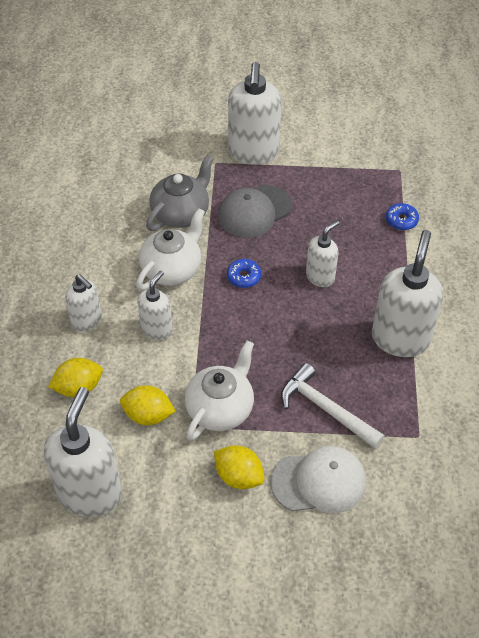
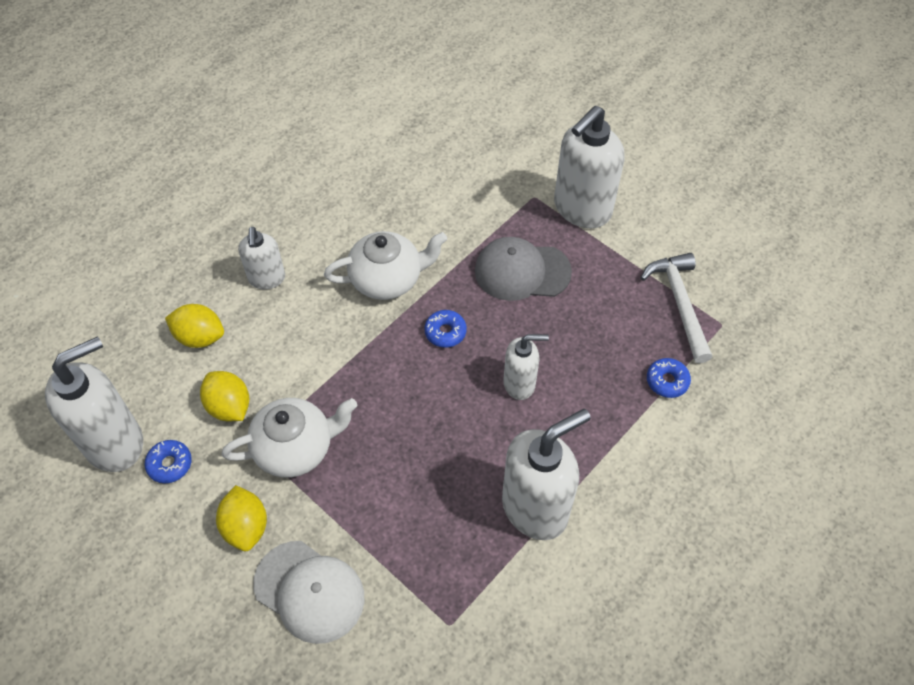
camera: 40 degrees right, 5 degrees up
white soap dispenser [137,271,172,340] -> none
grey teapot [146,155,214,231] -> none
white hammer [281,363,385,449] -> white hammer moved to [641,253,712,363]
none -> blue donut [144,440,192,483]

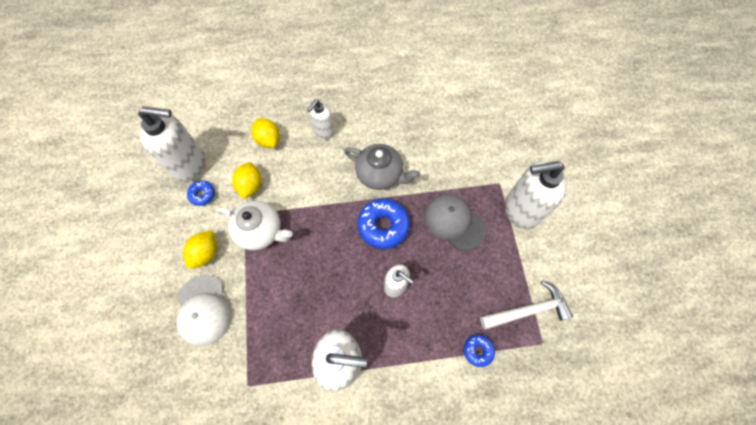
camera: 40 degrees right, 10 degrees up
white teapot [324,231,447,300] -> grey teapot [344,144,420,190]
blue donut [424,310,467,348] -> blue donut [357,198,410,249], size x1.89
white hammer [641,253,712,363] -> white hammer turned 45 degrees clockwise [480,281,573,330]

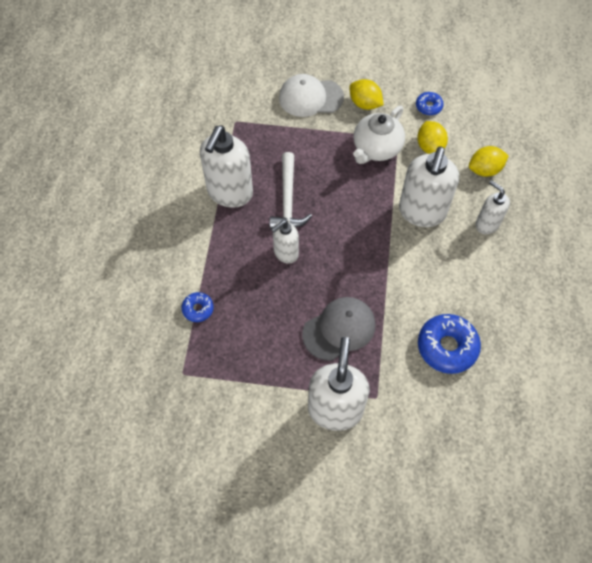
camera: 105 degrees right, 5 degrees down
white soap dispenser [138,107,206,183] -> white soap dispenser moved to [399,147,459,227]
yellow lemon [232,162,261,199] -> yellow lemon turned 60 degrees clockwise [417,121,448,154]
grey teapot [344,144,420,190] -> none
blue donut [357,198,410,249] -> blue donut moved to [418,314,481,374]
white hammer [480,281,573,330] -> white hammer moved to [270,152,312,229]

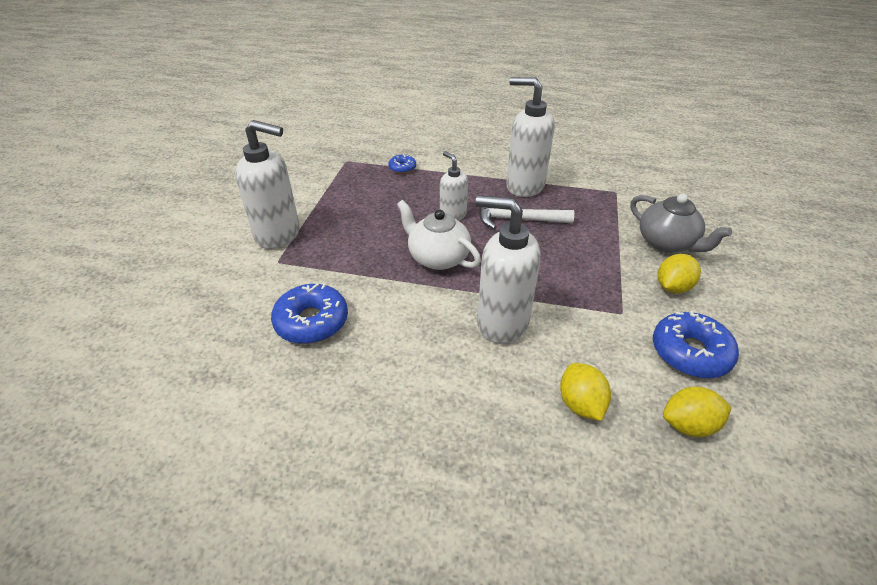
camera: 95 degrees right, 20 degrees down
white cap [279,74,344,117] -> grey teapot [630,194,732,253]
grey cap [302,297,375,361] -> none
white teapot [353,106,405,164] -> white teapot moved to [397,200,481,270]
blue donut [416,92,444,115] -> blue donut [653,311,739,378], size x1.89
yellow lemon [417,121,448,154] -> yellow lemon moved to [663,387,732,437]
white soap dispenser [476,180,510,234] -> none

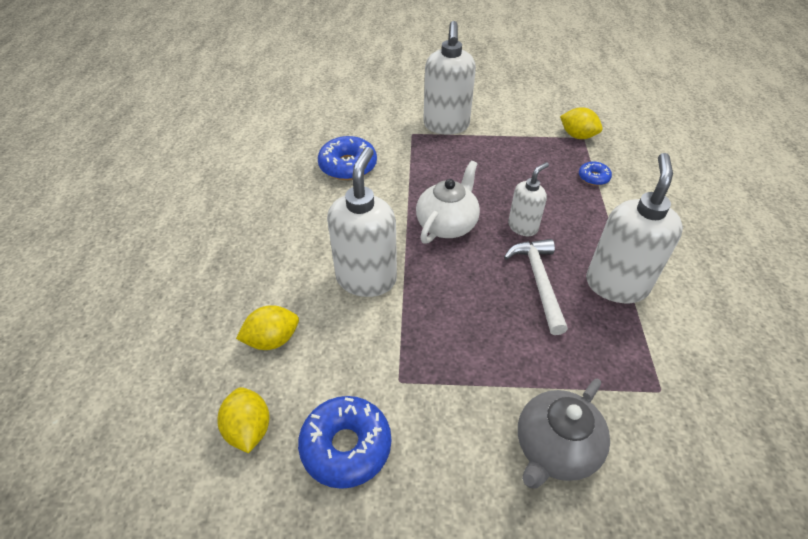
camera: 80 degrees right, 5 degrees up
yellow lemon [658,254,701,294] -> yellow lemon moved to [560,107,602,139]

